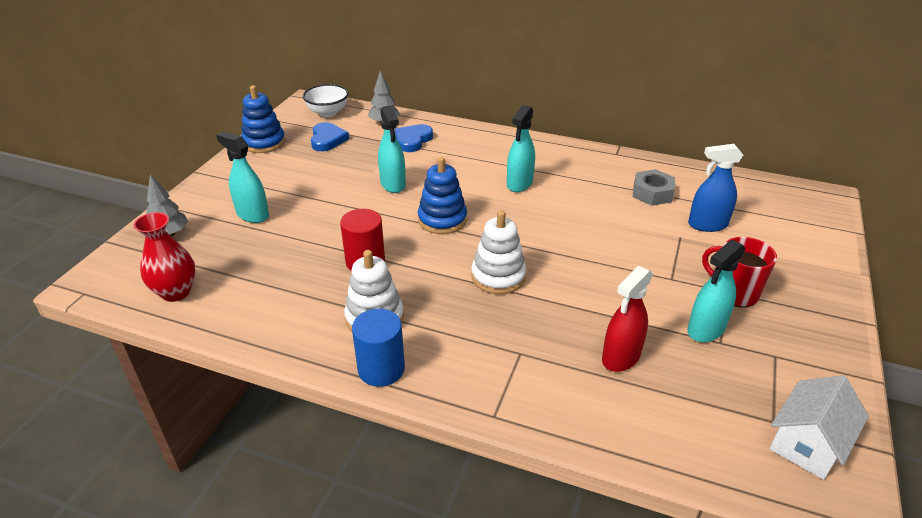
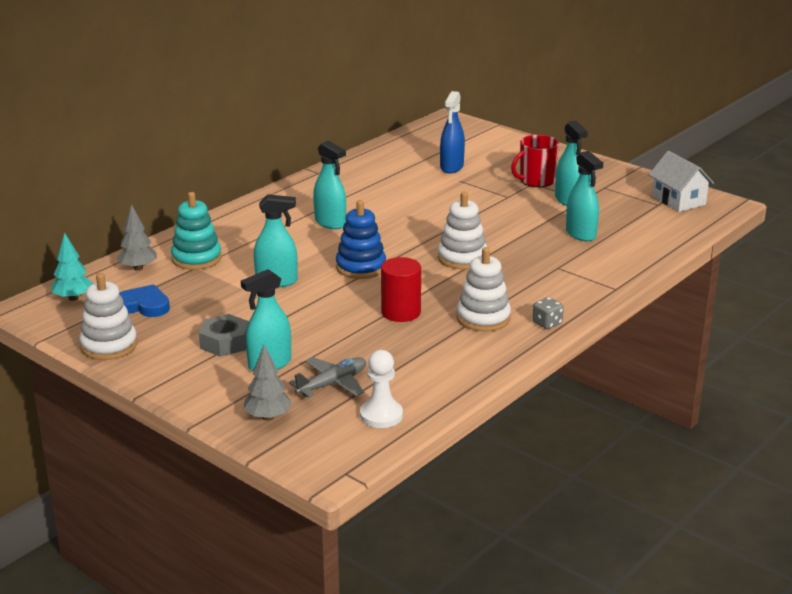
camera: 70 degrees left, 10 degrees down
red vase [133,212,196,302] -> white pawn [360,350,403,428]
blue stacking toy [241,85,285,153] -> white stacking toy [79,273,137,360]
white bowl [303,84,349,117] -> turquoise tree [51,232,93,301]
blue cylinder [352,309,405,387] -> grey dice [533,297,564,329]
blue heart [395,124,433,152] -> turquoise stacking toy [171,192,222,270]
red spray bottle [602,266,653,372] -> turquoise spray bottle [566,151,603,241]
grey nut [633,169,675,206] -> grey nut moved to [199,314,249,357]
none -> grey plane [289,357,366,397]

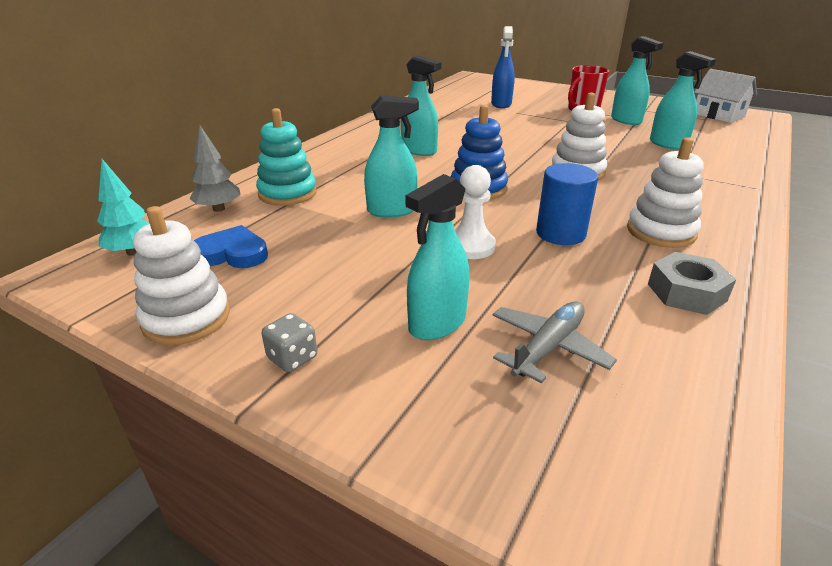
camera: 10 degrees left, 5 degrees up
grey nut [199,314,249,357] -> grey nut moved to [648,252,736,315]
grey tree [244,345,292,420] -> none
white pawn [360,350,403,428] -> white pawn moved to [455,165,496,259]
red cylinder [381,257,421,322] -> blue cylinder [536,163,598,245]
grey dice [533,297,564,329] -> grey dice moved to [261,313,317,372]

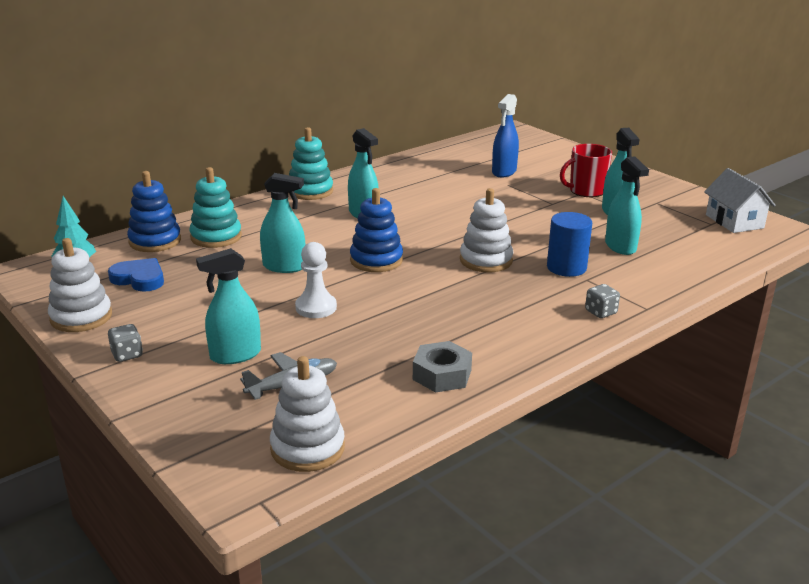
camera: 20 degrees right, 5 degrees down
grey tree [190,125,241,212] -> blue stacking toy [127,171,181,252]
blue cylinder [536,163,598,245] -> blue cylinder moved to [547,212,592,277]
white stacking toy [627,137,704,248] -> white stacking toy moved to [270,356,345,472]
none -> turquoise stacking toy [289,127,333,200]
none -> grey dice [585,284,620,318]

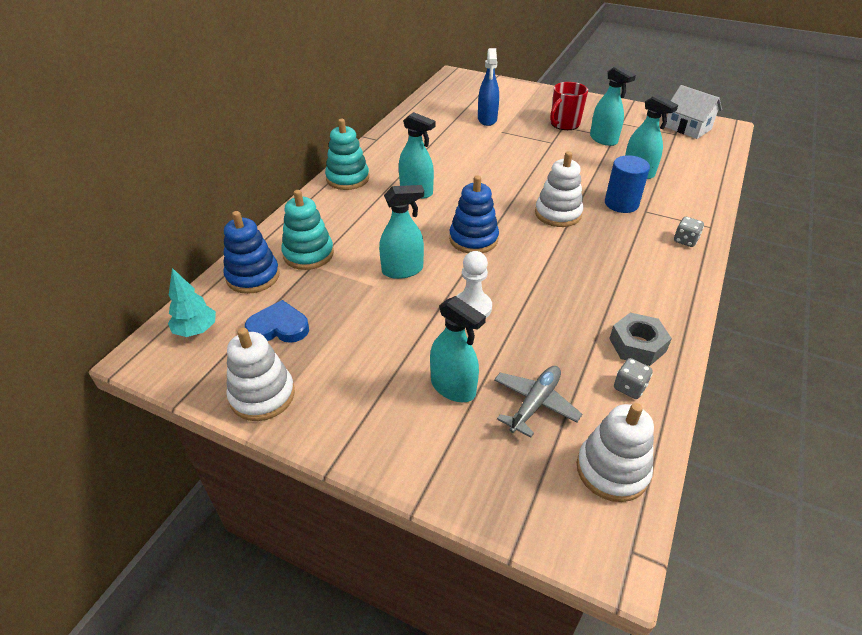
camera: 25 degrees left, 15 degrees up
grey dice [108,324,143,362] -> grey dice moved to [614,358,653,399]
turquoise spray bottle [196,248,261,364] -> turquoise spray bottle turned 90 degrees counterclockwise [430,296,486,402]

